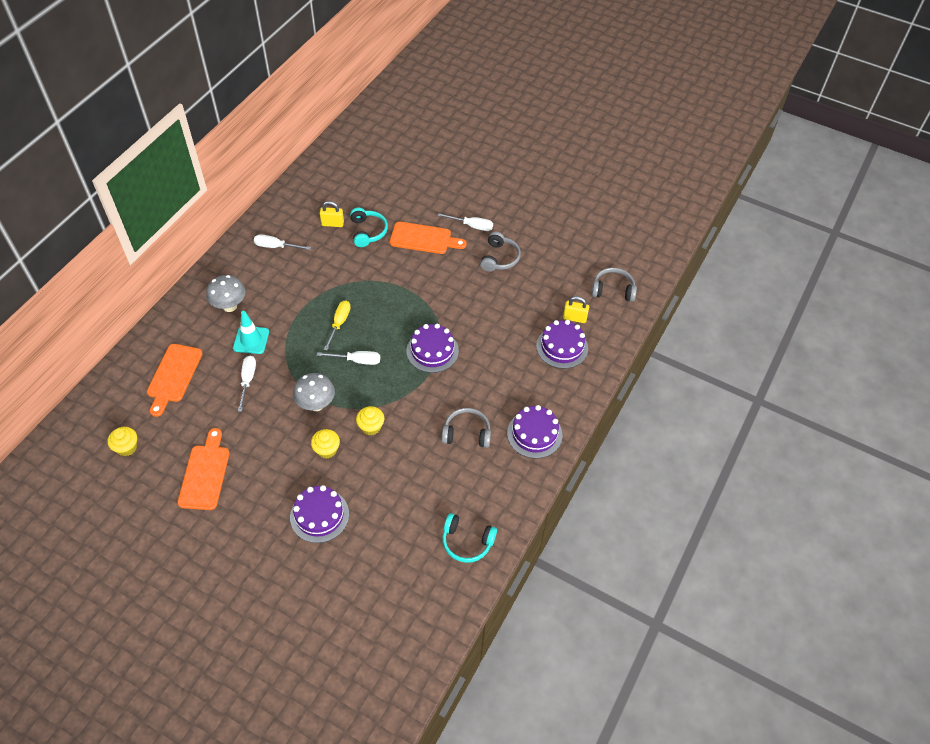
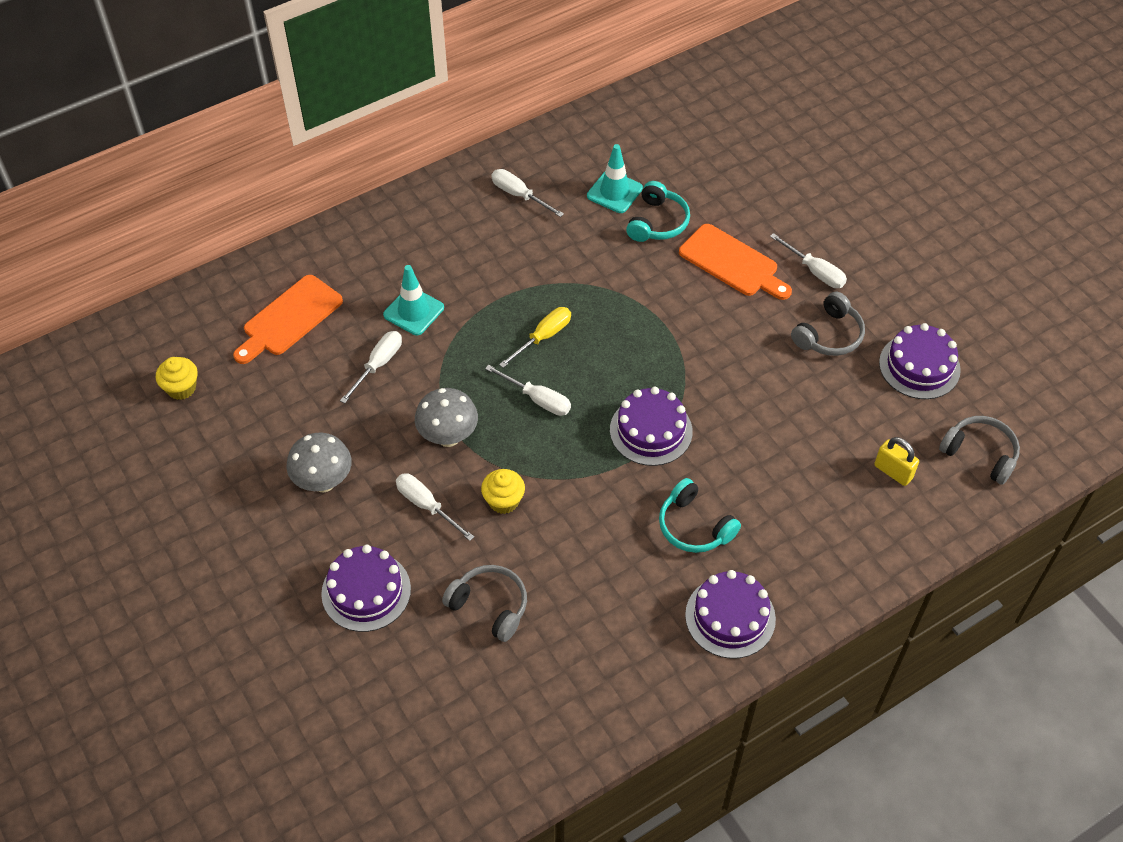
camera: 30 degrees right, 0 degrees up
orange cutting board [177,428,230,510] -> none
grey mushroom [206,275,246,312] -> grey mushroom moved to [286,432,352,493]
yellow cupcake [311,429,340,459] -> white screwdriver [396,473,474,541]
yellow padlock [320,201,344,227] -> turquoise traffic cone [587,144,643,213]
grey headphones [442,408,491,448] -> grey headphones moved to [442,565,527,642]
turquoise headphones [442,513,497,563] -> turquoise headphones moved to [659,478,741,553]
purple cake [536,320,588,369] -> purple cake moved to [879,323,961,399]

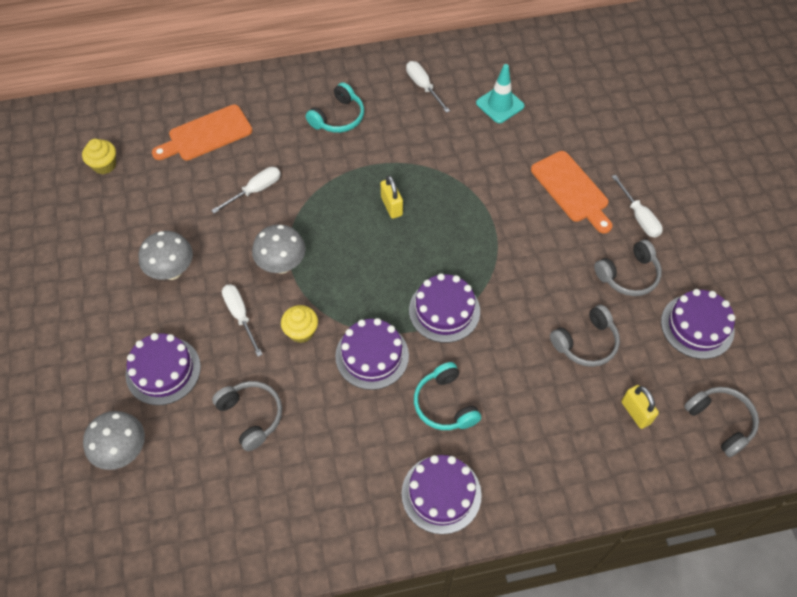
camera: 20 degrees right, 5 degrees up
turquoise traffic cone [383,265,444,335] -> none
white screwdriver [485,365,571,416] -> none
yellow screwdriver [499,307,571,368] -> yellow padlock [381,176,403,219]
turquoise headphones [626,181,690,242] -> turquoise headphones moved to [306,82,364,133]
none -> grey mushroom [83,411,145,470]
none -> purple cake [335,318,409,390]
none -> grey headphones [550,305,620,367]

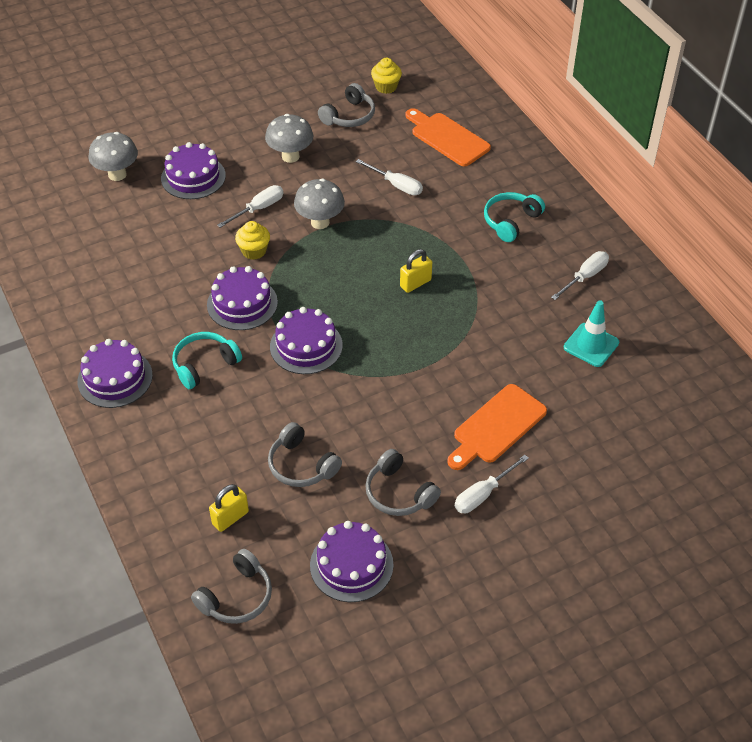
camera: 75 degrees right, 10 degrees down
grey headphones [212,381,282,451] -> grey headphones moved to [318,83,375,127]
turquoise headphones [306,82,364,133] -> turquoise headphones turned 105 degrees clockwise [484,192,545,242]

